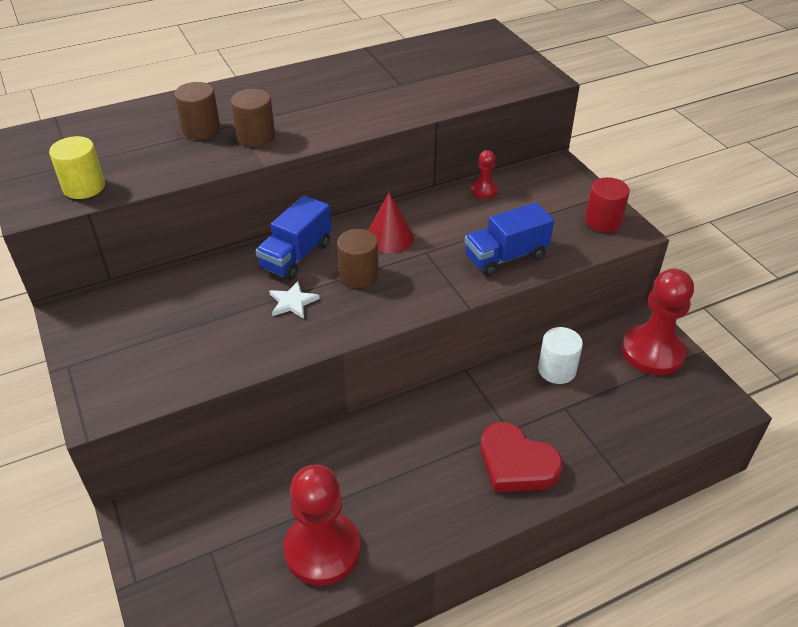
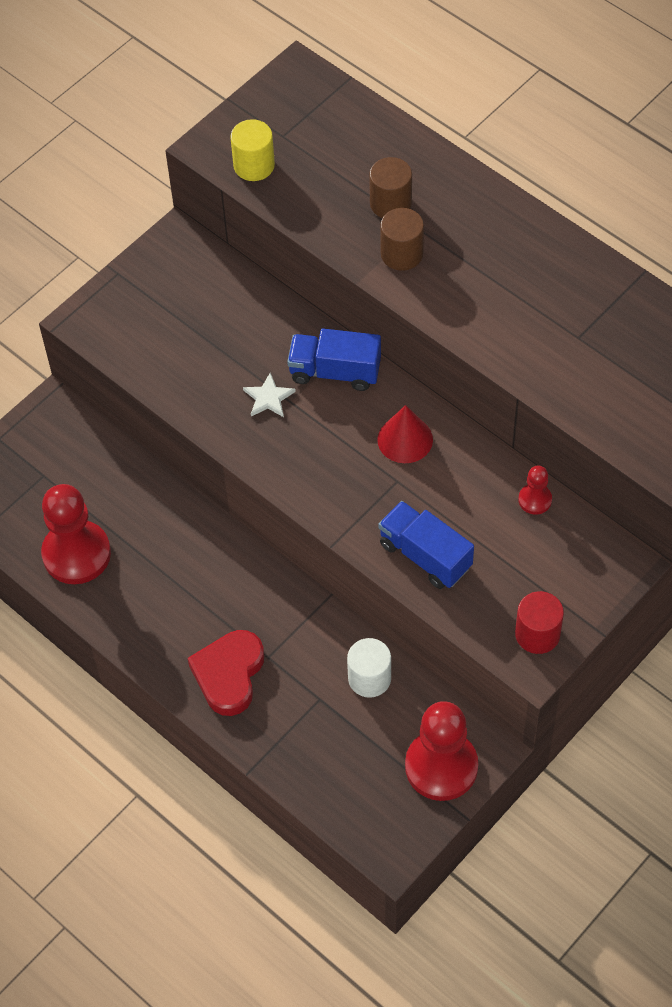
camera: 70 degrees right, 15 degrees up
brown cylinder [337,229,379,288] -> none

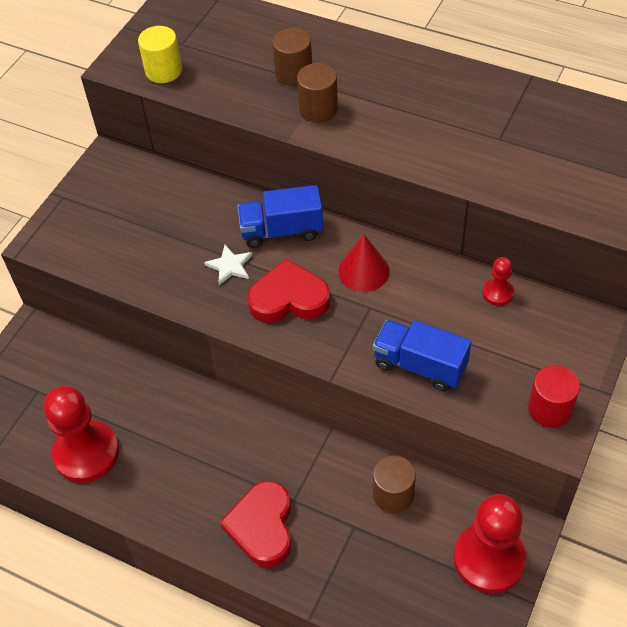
camera: 15 degrees left, 5 degrees down
white cylinder [347,638,391,698] -> brown cylinder [373,456,416,513]
none -> red heart [247,259,330,323]

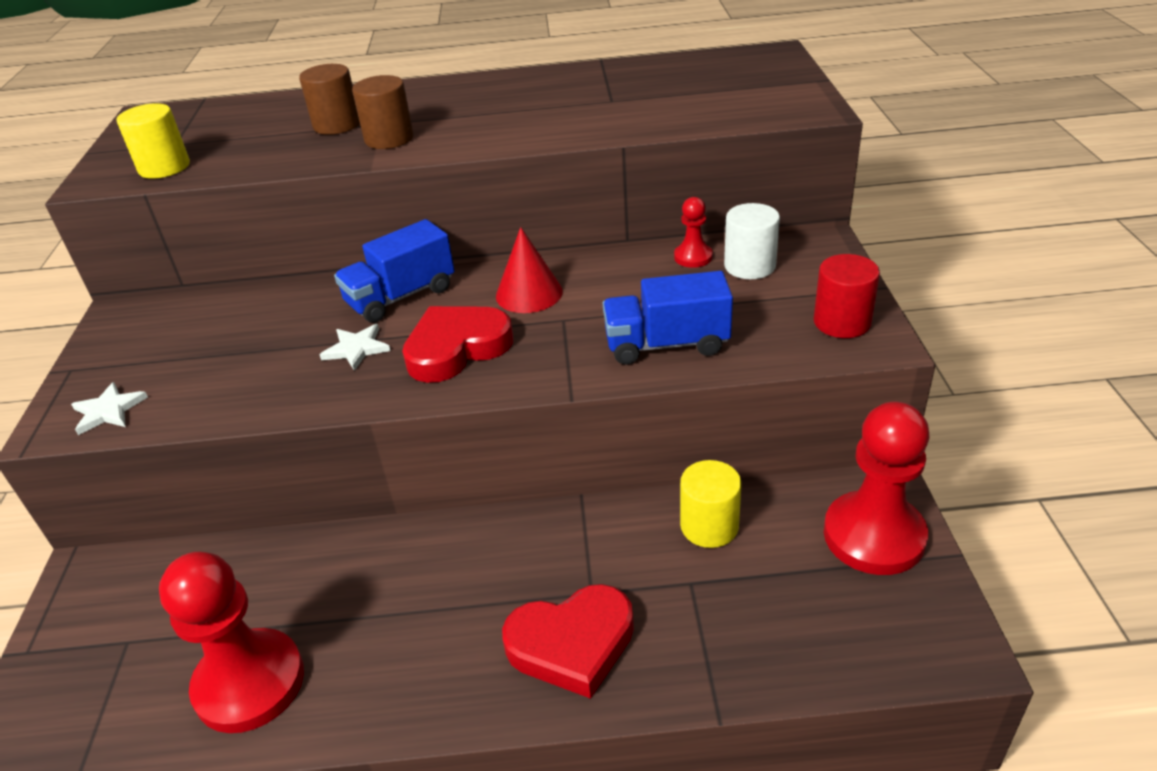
camera: 30 degrees left, 15 degrees down
red heart [220,481,291,568] -> red heart turned 75 degrees counterclockwise [502,584,634,699]
brown cylinder [373,456,416,513] -> yellow cylinder [680,460,742,548]
none -> white star [71,382,148,435]
none -> white cylinder [724,203,780,279]

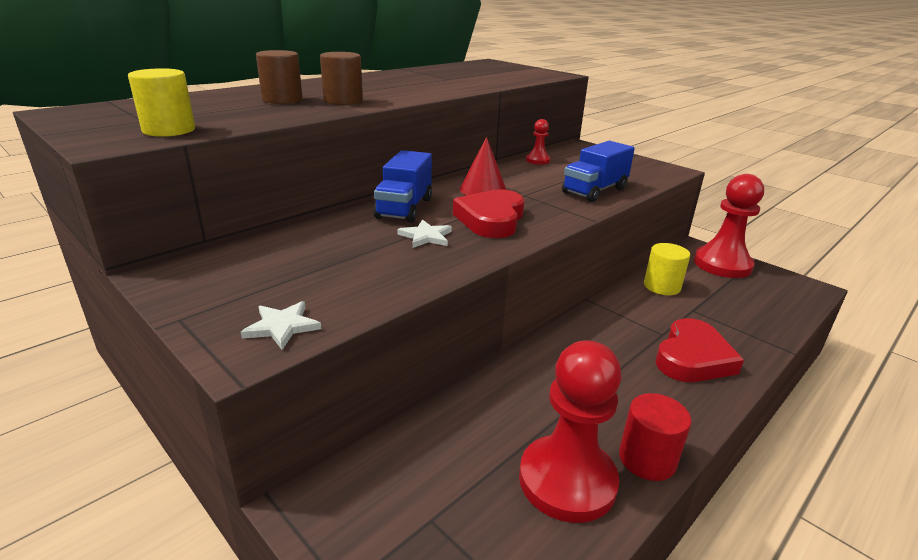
camera: 45 degrees left, 10 degrees down
white cylinder [724,203,780,279] -> none
red cylinder [814,254,880,338] -> red cylinder moved to [619,393,691,481]

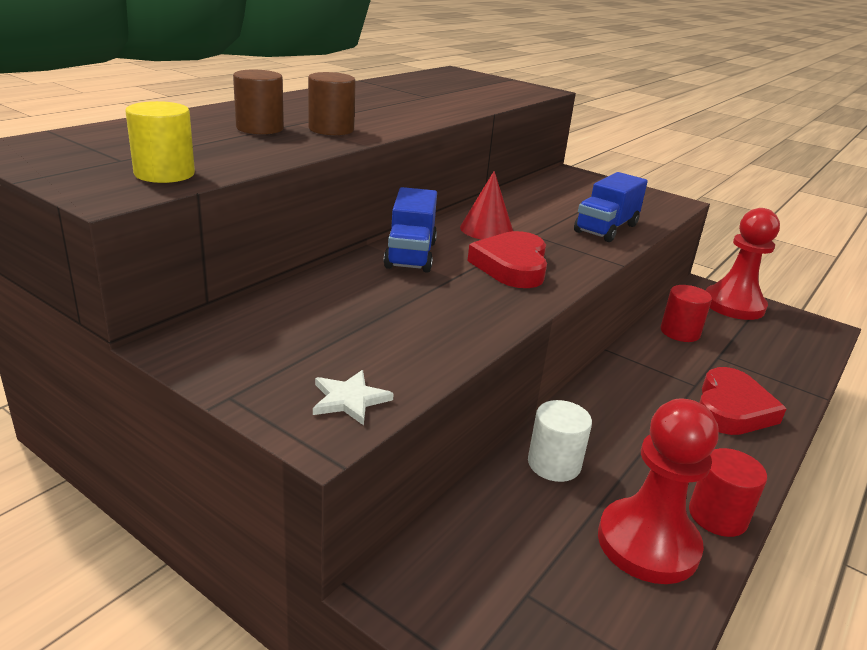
camera: 10 degrees left, 0 degrees up
white star [397,219,452,248] -> none
red pawn [526,119,550,165] -> none
yellow cylinder [644,243,690,295] -> red cylinder [660,285,712,342]
none -> white cylinder [528,400,592,482]

